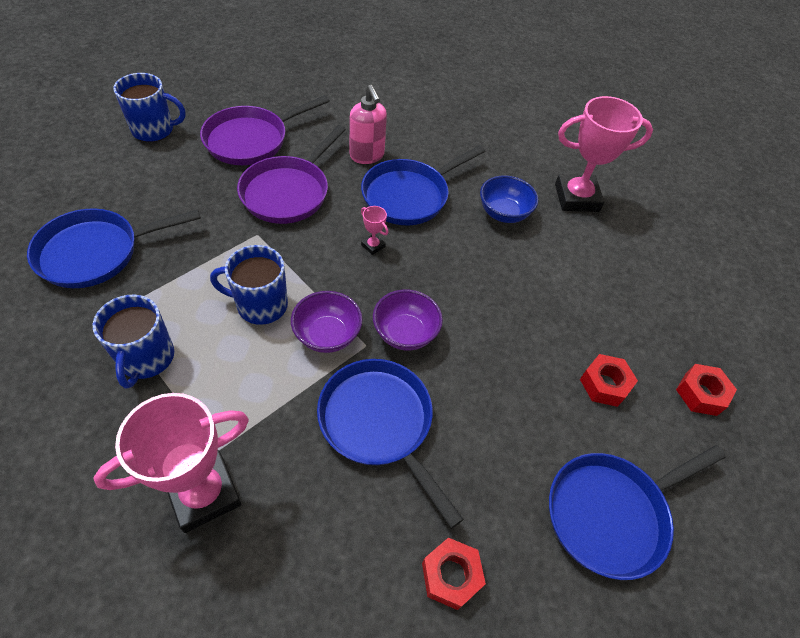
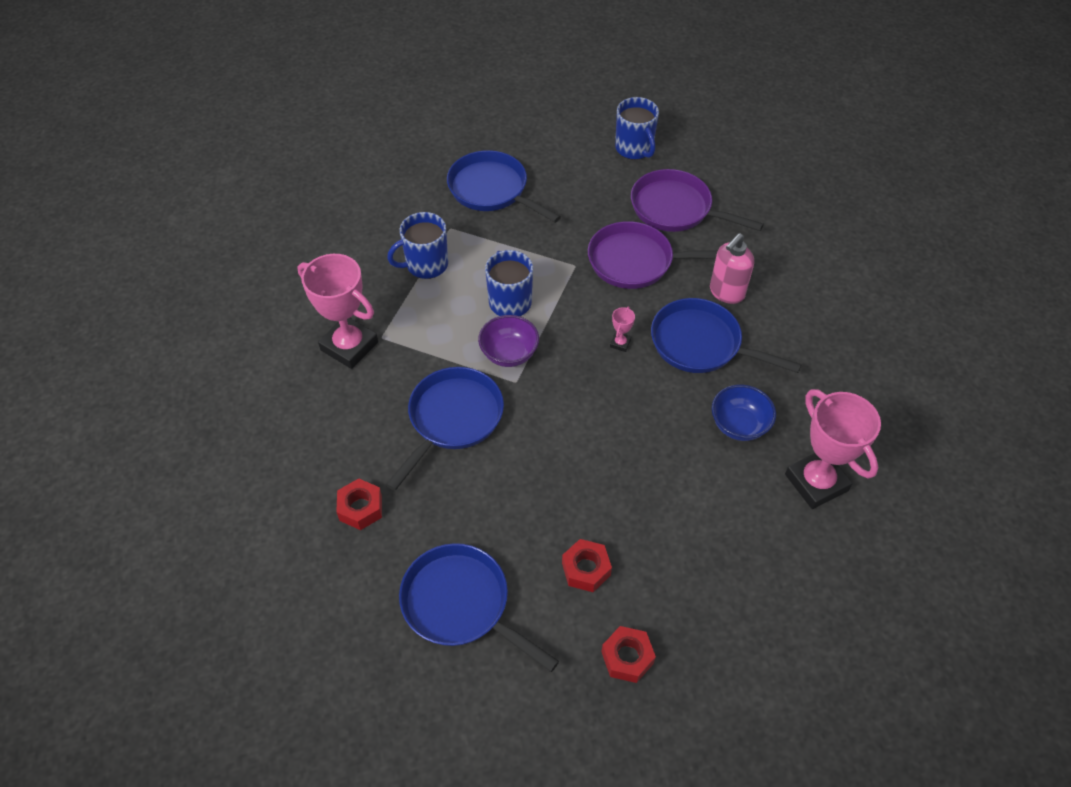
camera: 70 degrees right, 0 degrees up
purple bowl [373,289,443,351] -> none

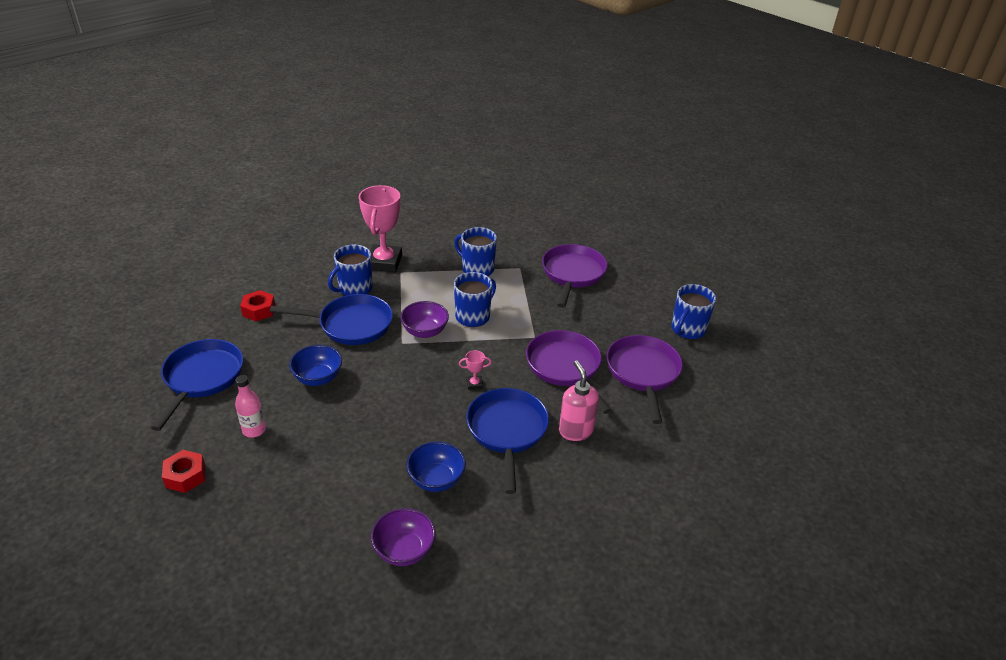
camera: 60 degrees right, 15 degrees down
blue pan [447,150,561,223] -> purple pan [542,244,607,308]
red nut [562,539,612,592] -> pink bottle [235,375,266,438]
pink soap dispenser [710,233,754,304] -> pink soap dispenser turned 60 degrees clockwise [559,360,599,441]
pink trophy [785,389,881,509] -> purple bowl [371,508,436,566]
none -> blue bowl [289,345,342,386]
none -> blue mug [328,245,373,296]

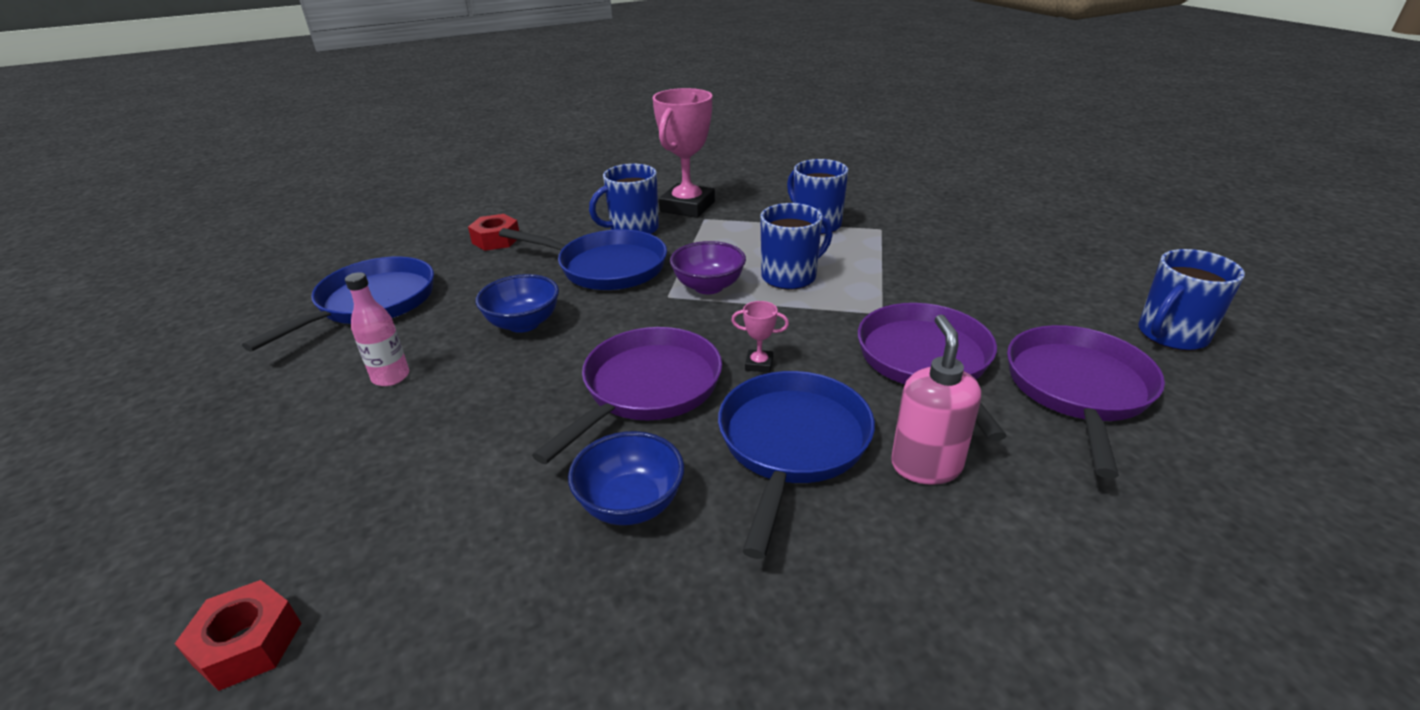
camera: 20 degrees right, 5 degrees down
red nut [162,450,205,493] -> red nut moved to [175,580,301,691]
purple bowl [371,508,436,566] -> none
purple pan [542,244,607,308] -> purple pan moved to [532,327,722,464]

